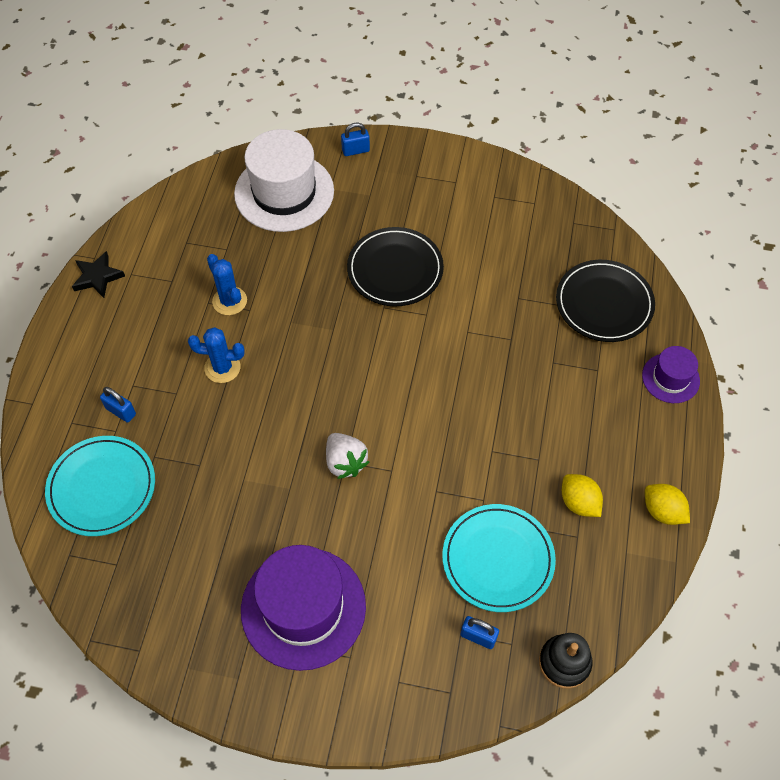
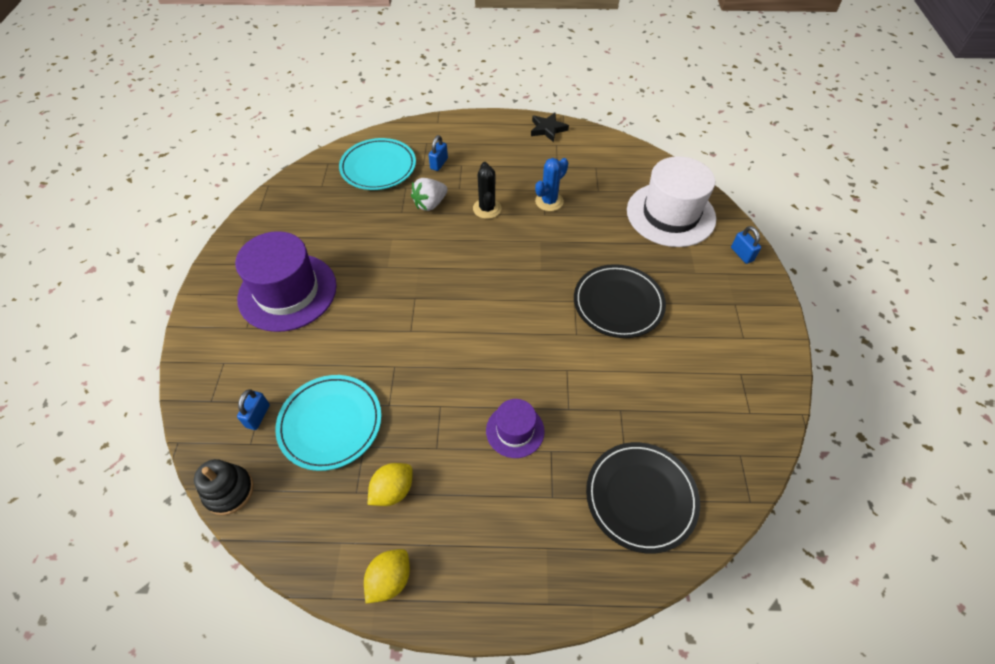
camera: 80 degrees right, 5 degrees down
blue cactus [188,327,245,383] -> black cactus [473,162,501,219]
white strawberry [326,433,369,479] -> white strawberry moved to [411,178,448,211]
purple hat [642,346,700,403] -> purple hat moved to [486,399,545,458]

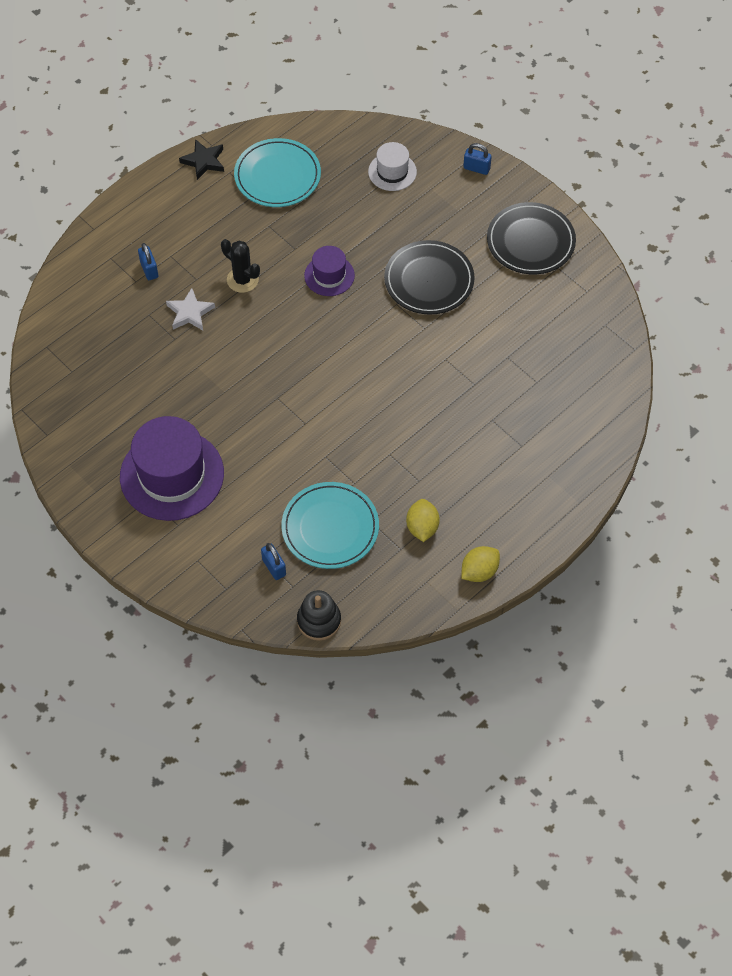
camera: 45 degrees left, 5 degrees up
turquoise plate [339,138,416,190] -> turquoise plate moved to [234,138,321,207]
yellow lemon [364,549,410,603] -> yellow lemon turned 60 degrees clockwise [461,546,500,582]
white strawberry [411,178,448,211] -> white star [166,288,215,331]
purple hat [486,399,545,458] -> purple hat moved to [304,246,355,296]
blue cactus [535,158,568,211] -> none
black plate [586,442,700,553] -> black plate moved to [487,202,576,274]
white hat [627,156,716,247] -> white hat [368,142,417,191], size x0.52

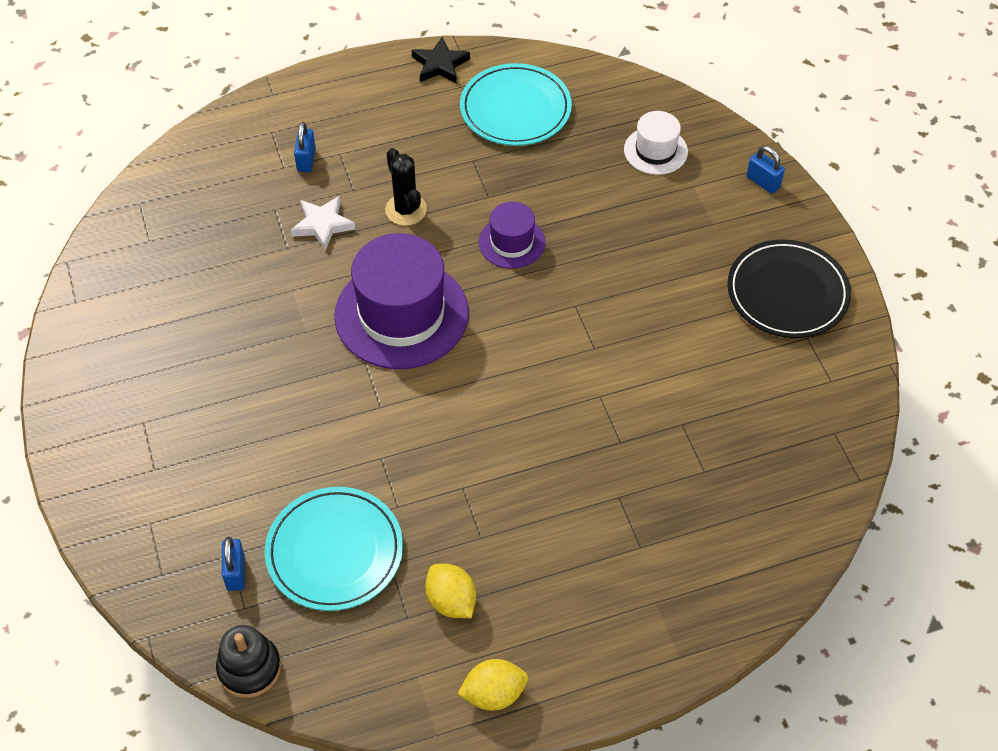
camera: 25 degrees right, 5 degrees down
purple hat [120,416,224,521] -> purple hat moved to [334,233,469,369]
black plate [384,240,474,315] -> none
yellow lemon [406,499,440,542] -> yellow lemon turned 60 degrees counterclockwise [425,564,476,618]

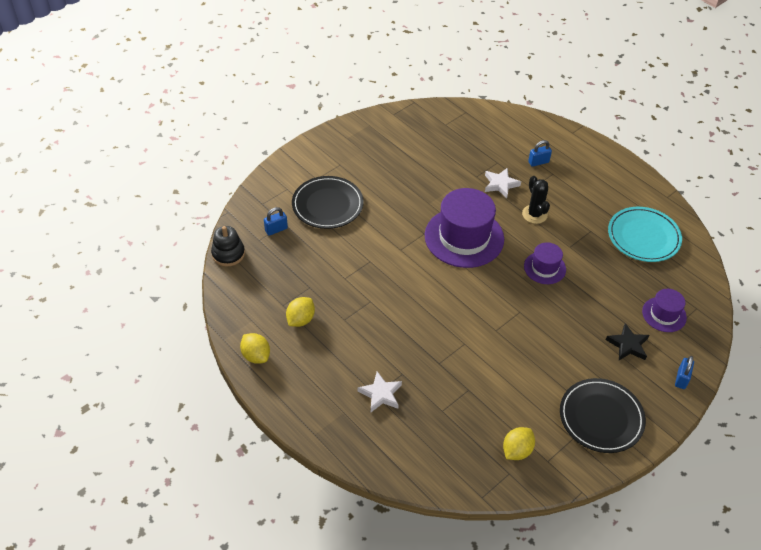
camera: 65 degrees right, 5 degrees down
turquoise plate [265,487,403,611] -> none
black cactus [385,148,427,226] -> black cactus turned 60 degrees counterclockwise [522,176,550,224]
black star [412,36,470,83] -> black star moved to [606,323,649,360]
white hat [624,111,688,175] -> purple hat [642,289,687,332]
none -> black plate [292,176,364,229]
none -> white star [358,371,402,412]
none -> yellow lemon [503,427,535,460]

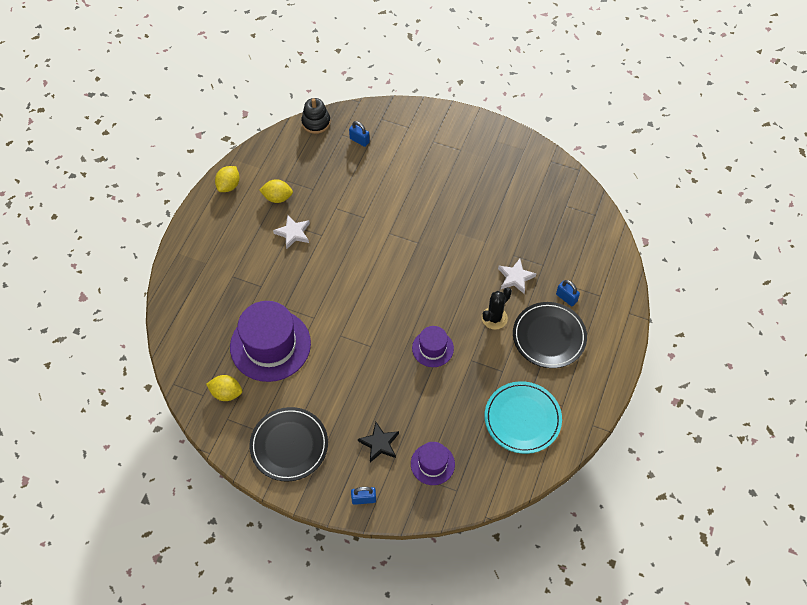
camera: 65 degrees right, 10 degrees up
black plate [292,176,364,229] -> black plate moved to [513,302,587,368]
white star [358,371,402,412] -> white star moved to [273,215,310,249]
purple hat [425,188,504,268] -> purple hat moved to [230,301,311,382]

